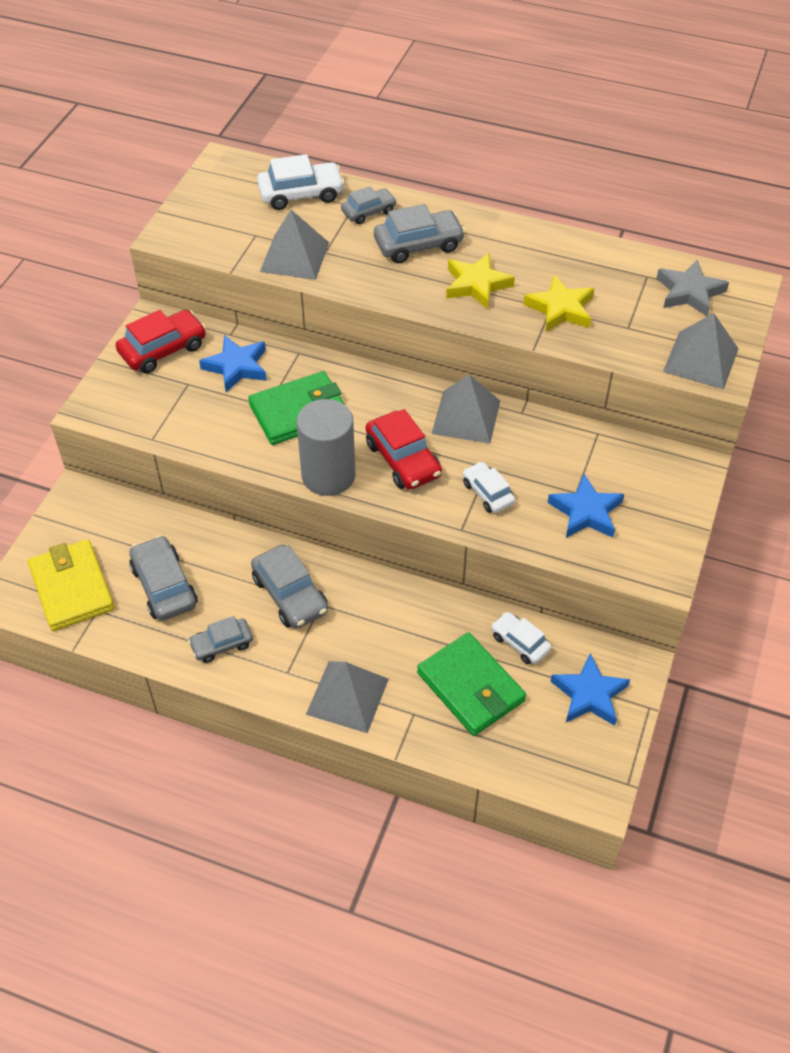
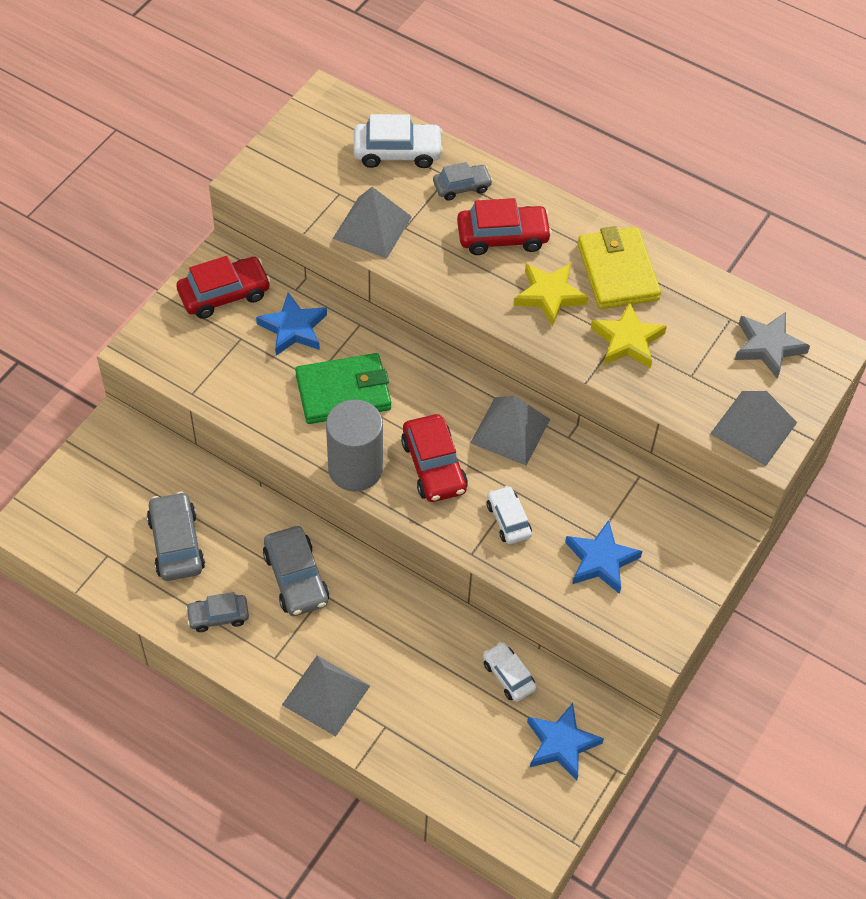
camera: 10 degrees right, 5 degrees up
yellow wallet [28,539,114,631] -> yellow wallet moved to [578,226,661,309]
grey car [374,204,465,263] -> red car [457,198,552,255]
green wallet [417,632,526,736] -> none

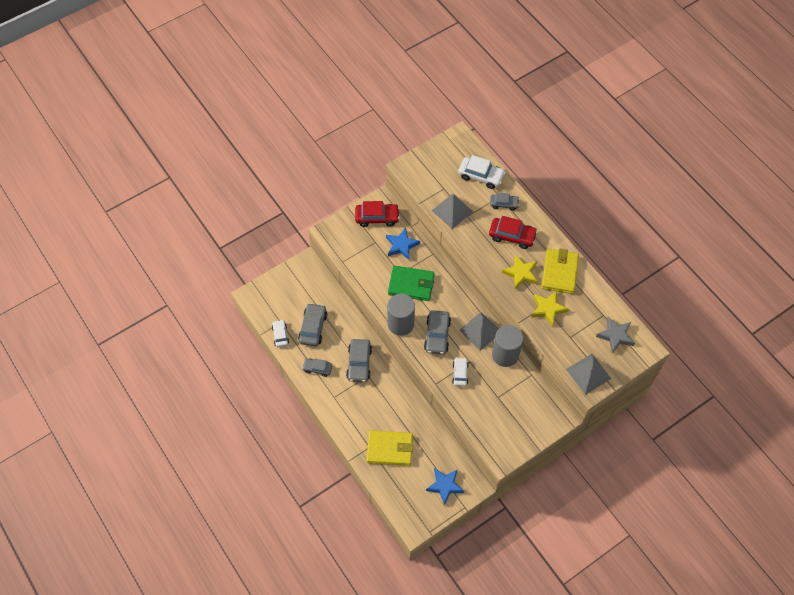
camera: 25 degrees right, 5 degrees up
grey pyramid [282,656,370,737] -> none
red car [401,414,468,502] -> grey car [424,310,451,355]
white car [483,642,537,702] -> white car moved to [272,320,289,347]
blue star [565,520,643,594] -> none
none -> yellow wallet [367,430,413,466]
none -> grey cylinder [492,325,523,367]

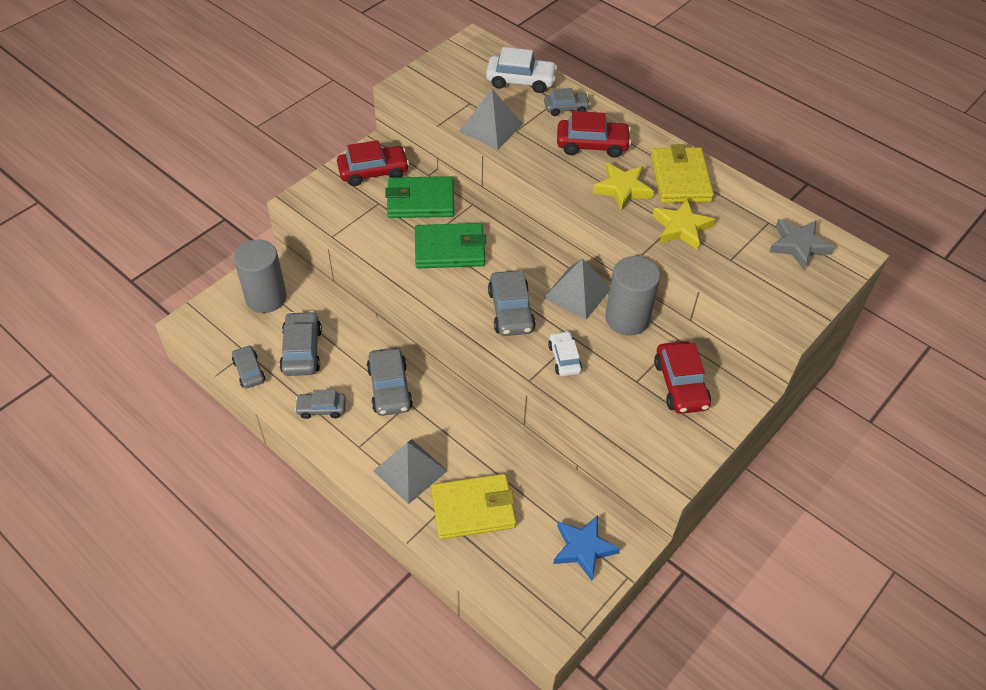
camera: 15 degrees left, 10 degrees down
white car [272,320,289,347] -> grey car [232,345,265,388]
blue star [386,227,420,260] -> green wallet [385,176,454,218]
grey cylinder [387,294,415,336] -> grey cylinder moved to [234,239,287,313]
grey pyramid [566,354,611,395] -> grey pyramid moved to [373,439,447,504]
none -> red car [654,341,711,414]

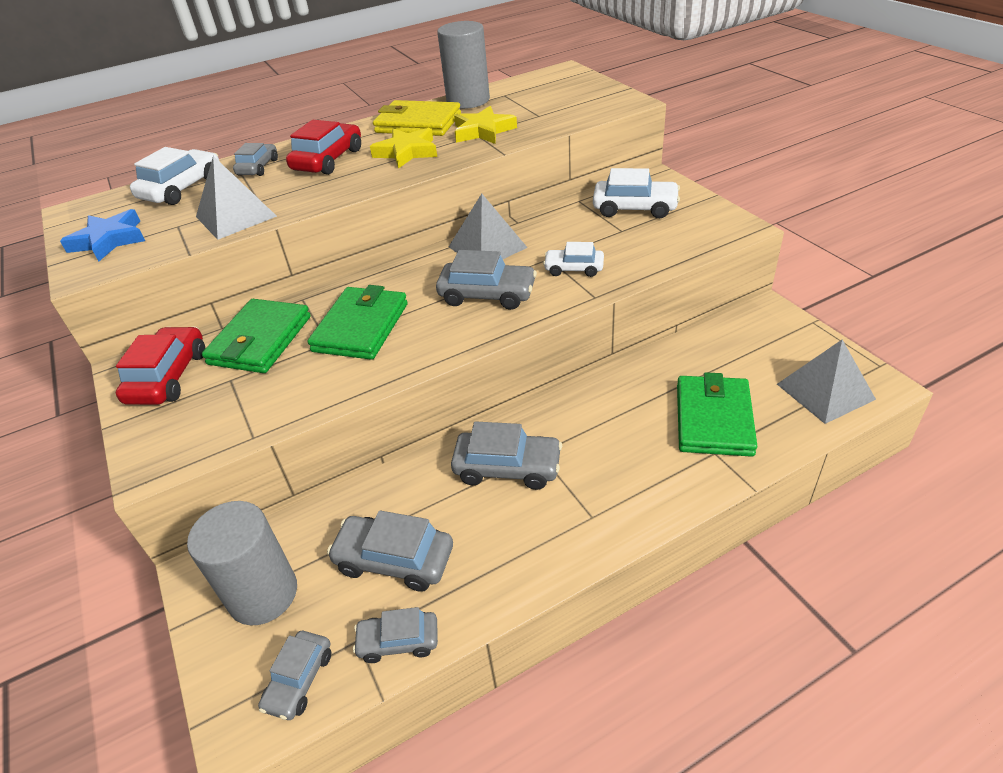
camera: 65 degrees left, 10 degrees down
grey car [295,390,346,419] -> grey car moved to [258,631,331,720]
grey pyramid [373,439,447,504] -> grey pyramid moved to [777,340,876,424]
yellow wallet [431,474,516,539] -> green wallet [677,372,757,457]
blue star [553,515,620,581] -> blue star moved to [60,209,145,261]
grey cylinder [605,256,660,336] -> grey cylinder moved to [437,21,490,109]
red car [654,341,711,414] -> white car [593,168,680,218]
grey star [769,219,835,270] -> none

